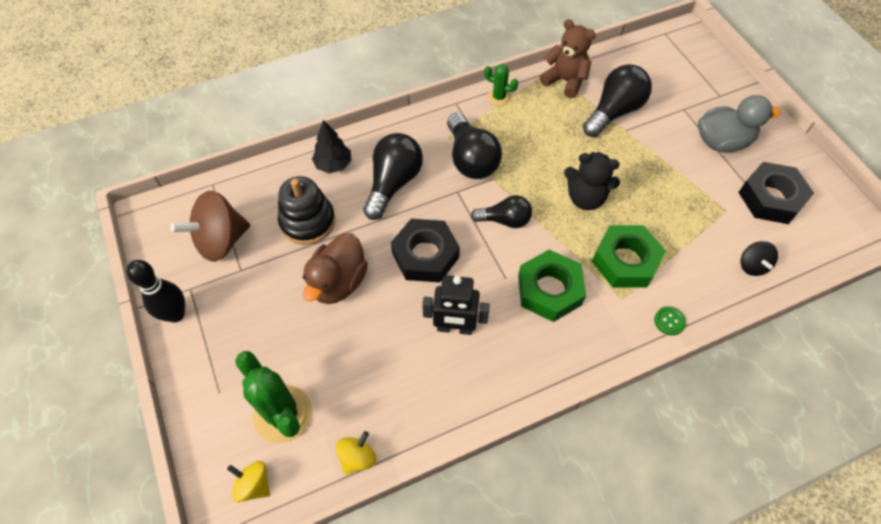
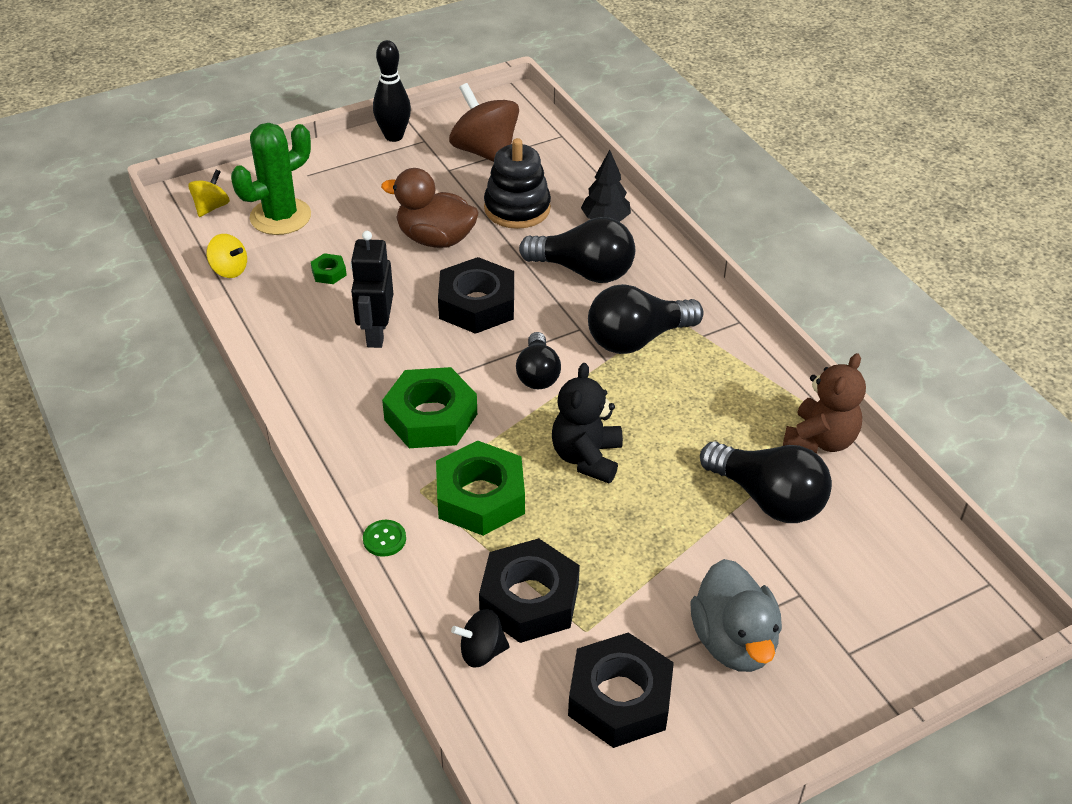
camera: 85 degrees right, 15 degrees down
green cactus [484,64,518,106] -> none
none -> green nut [311,253,347,284]
none -> black nut [479,538,580,643]

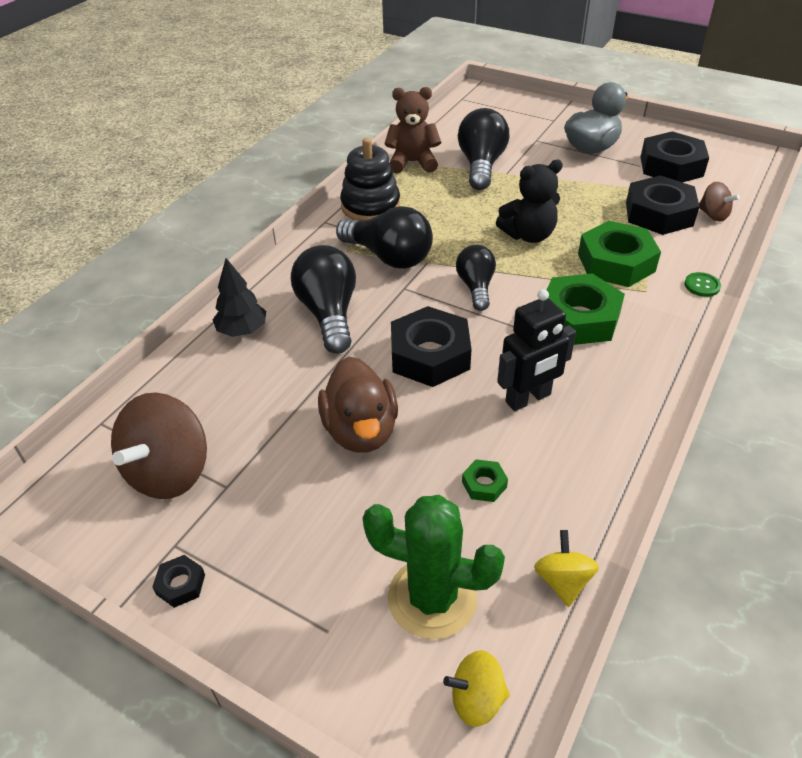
camera: 120 degrees left, 0 degrees up
black bowling pin [373,40,411,142] -> black nut [152,555,205,608]
black spinning top [451,609,510,667] -> brown spinning top [699,182,740,222]
black stacking toy [484,138,551,229] -> black stacking toy moved to [340,138,400,220]
black light bulb [516,332,561,389] -> black light bulb turned 60 degrees counterclockwise [456,245,496,311]

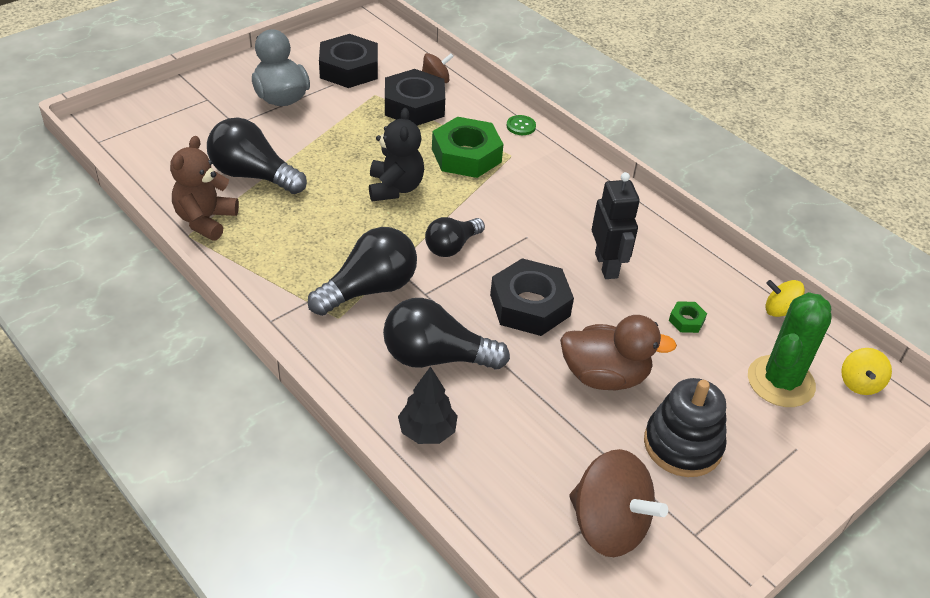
camera: 75 degrees left, 0 degrees up
black nut [152,555,205,608] -> none
black stacking toy [340,138,400,220] -> black stacking toy moved to [644,378,727,477]
black light bulb [456,245,496,311] -> black light bulb turned 60 degrees counterclockwise [425,217,485,257]
green nut [547,273,625,345] -> none

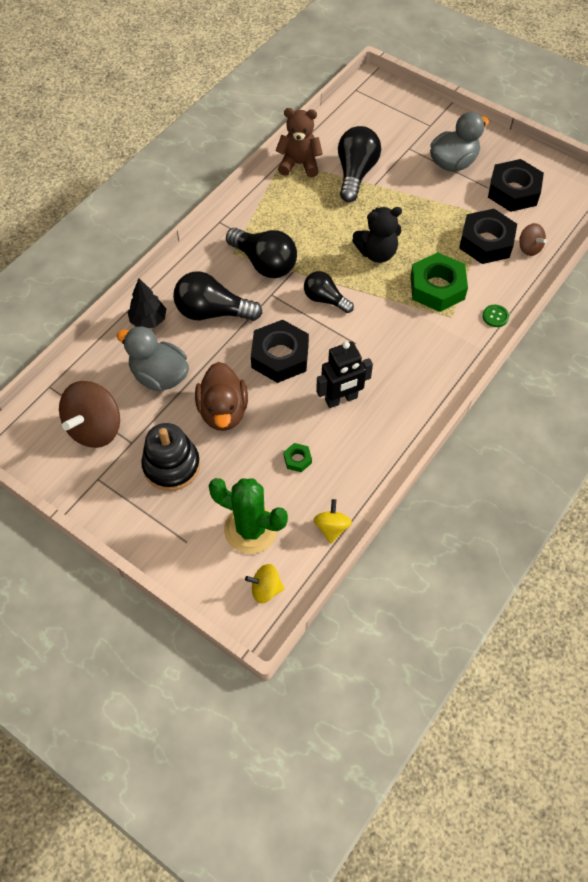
camera: 80 degrees right, 15 degrees up
black light bulb [383,298,510,370] -> black light bulb turned 75 degrees counterclockwise [173,271,263,321]
none -> grey duck [117,326,189,391]

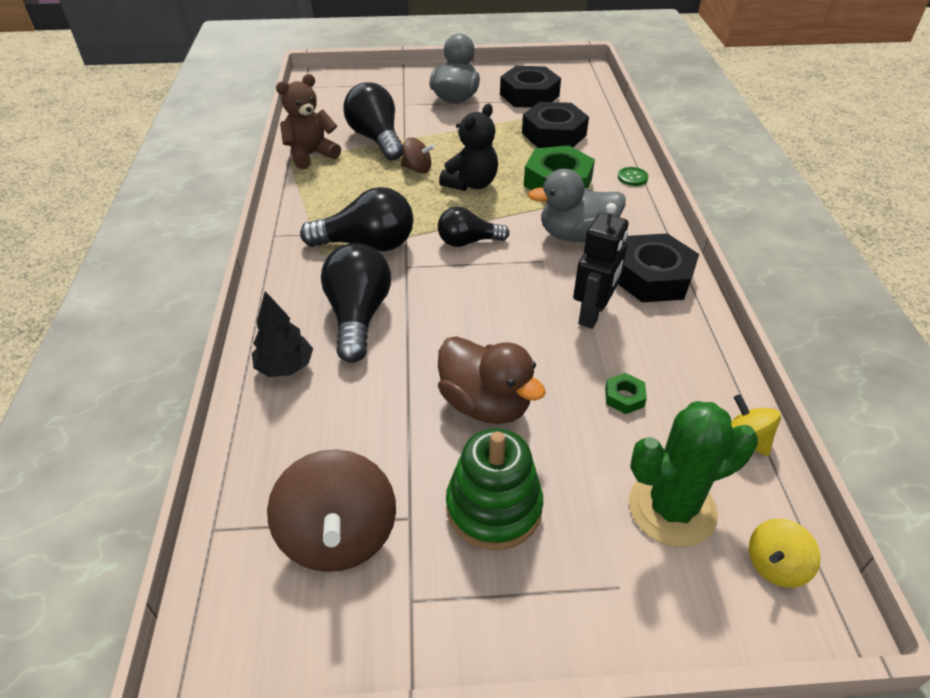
camera: 40 degrees left, 15 degrees down
grey duck [117,326,189,391] -> grey duck moved to [528,169,626,242]
black stacking toy [141,423,200,491] -> green stacking toy [446,428,543,550]
black light bulb [173,271,263,321] -> black light bulb turned 120 degrees clockwise [321,243,391,363]
black nut [251,320,309,383] -> black nut moved to [618,233,699,302]
brown spinning top [519,223,547,256] -> brown spinning top moved to [401,138,435,173]

